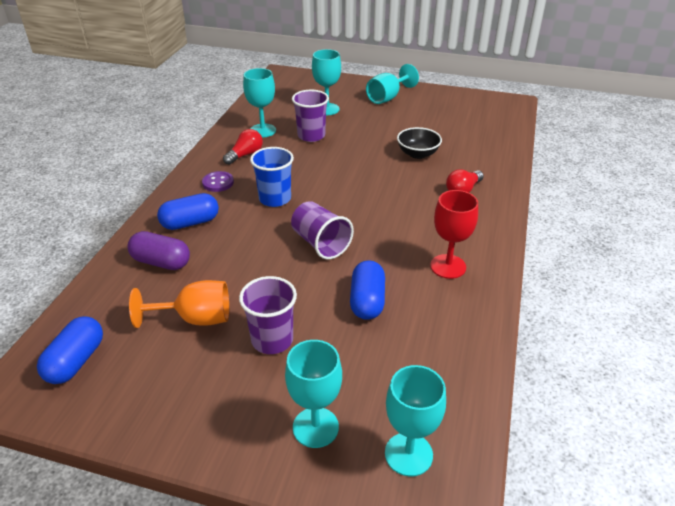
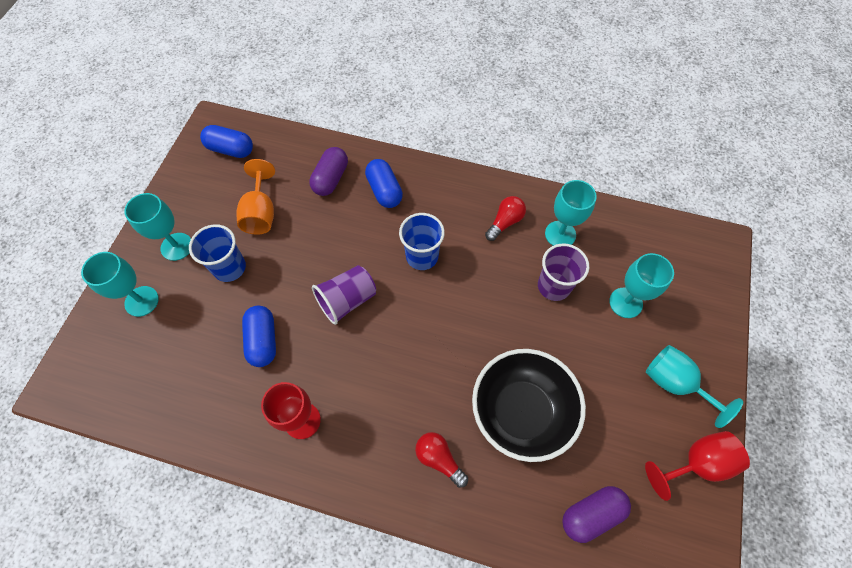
camera: 90 degrees right, 25 degrees up
purple button [202,171,234,192] -> none
red light bulb [223,129,263,165] -> red light bulb turned 90 degrees counterclockwise [485,196,526,241]
purple cup [239,276,297,354] -> blue cup [189,224,246,282]
blue capsule [350,260,385,320] -> blue capsule turned 75 degrees clockwise [242,305,276,367]
turquoise goblet [385,365,446,477] -> turquoise goblet moved to [124,193,191,261]
black bowl [397,127,442,159] -> black bowl [472,349,586,462], size x1.86
none -> purple capsule [562,486,631,543]
none -> red goblet [645,431,750,501]

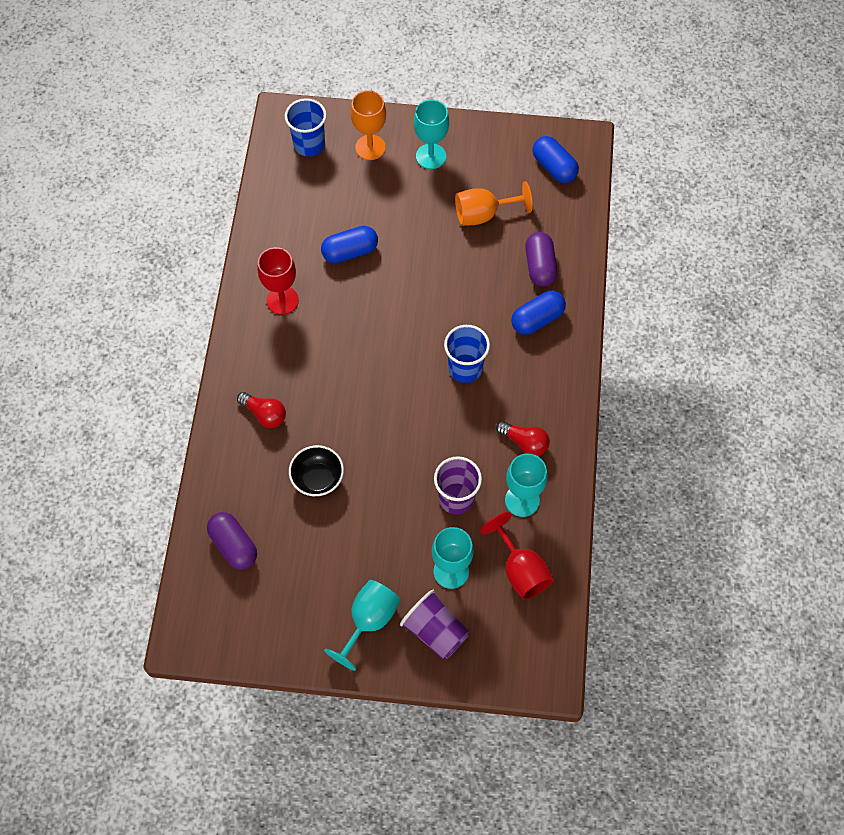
camera: 80 degrees right, 0 degrees up
turquoise goblet [81,252,159,317] -> orange goblet [351,90,386,160]
blue cup [189,224,246,282] -> blue cup moved to [285,98,326,156]
blue capsule [200,125,253,158] -> blue capsule turned 45 degrees counterclockwise [532,136,579,183]
purple capsule [309,147,348,196] -> purple capsule turned 75 degrees clockwise [525,232,557,287]
purple cup [312,265,376,325] -> purple cup moved to [400,590,469,659]
red light bulb [415,432,468,488] -> red light bulb turned 90 degrees clockwise [237,392,286,428]
black bowl [472,349,586,462] -> black bowl [289,445,344,496], size x0.54
red goblet [645,431,750,501] -> red goblet moved to [481,512,554,600]

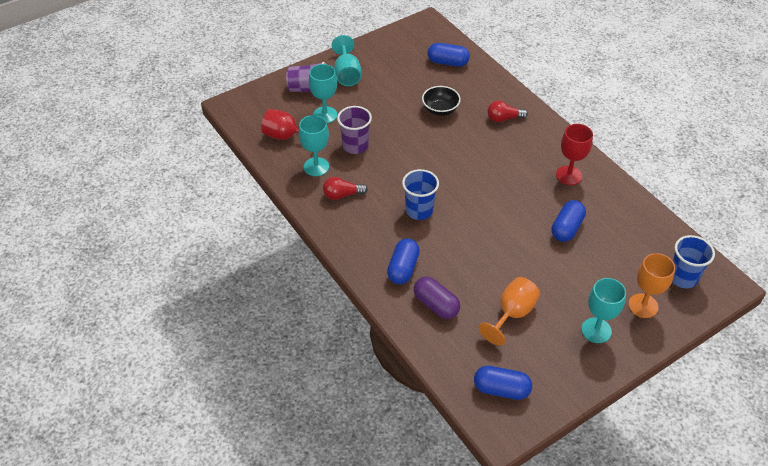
camera: 140 degrees right, 15 degrees down
purple capsule [207,512,257,570] -> blue capsule [428,43,470,67]

